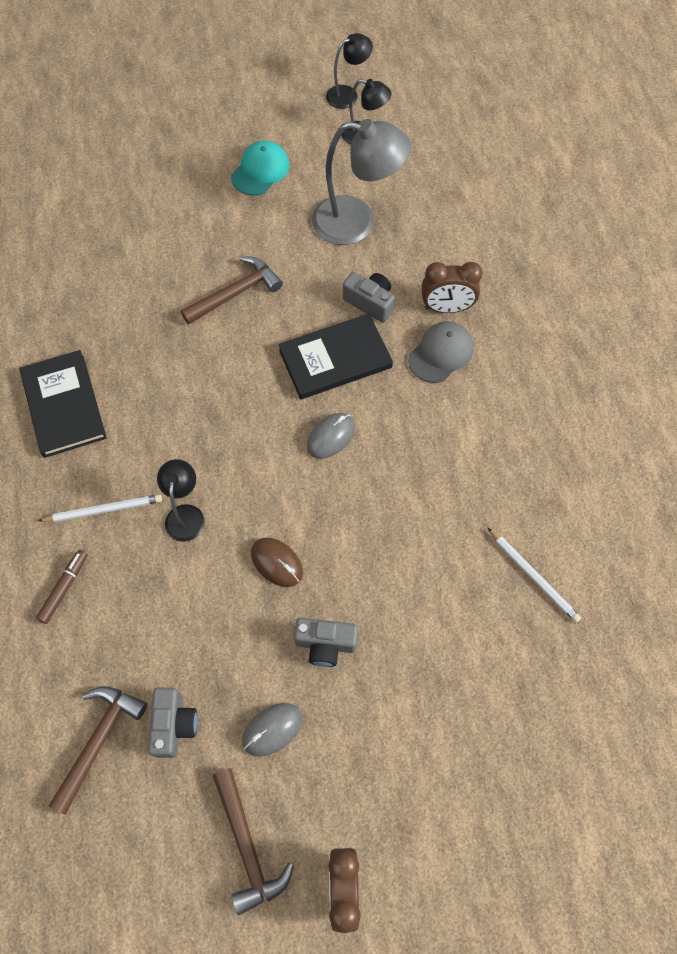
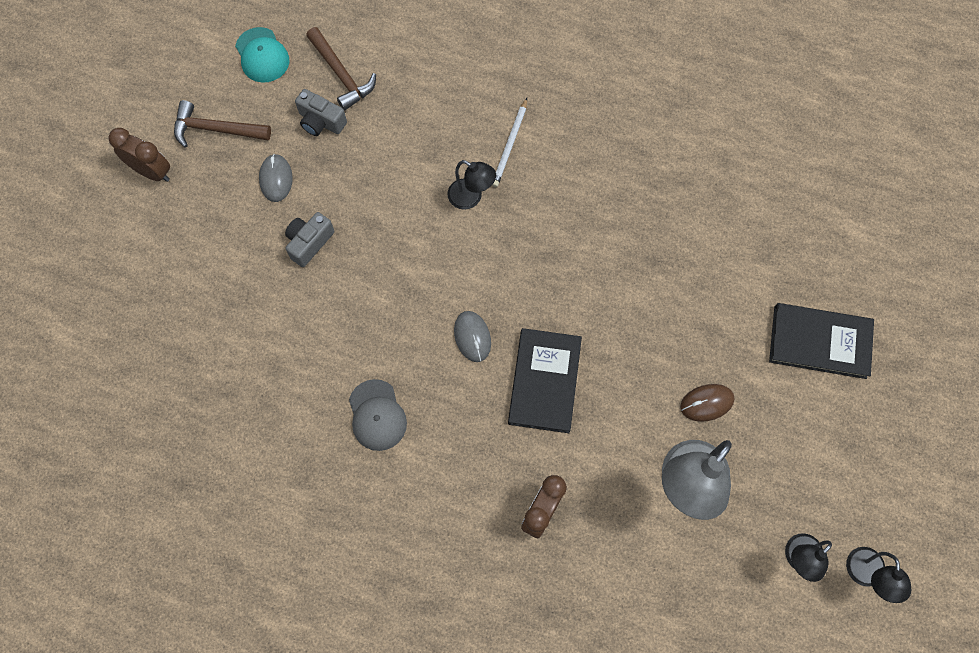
camera: 120 degrees right, 5 degrees up
black book [20,350,107,458] -> black book moved to [769,303,874,379]
brown marker [36,550,88,624] -> none
brown hammer [181,257,283,324] -> none
turquoise cap [231,140,289,196] -> turquoise cap moved to [235,27,289,83]
brown mouse [251,538,303,587] -> brown mouse moved to [680,384,735,422]
grey camera [343,272,395,323] -> none
grey cap [408,321,474,383] -> grey cap moved to [349,379,407,451]
white pencil [488,528,581,623] -> none

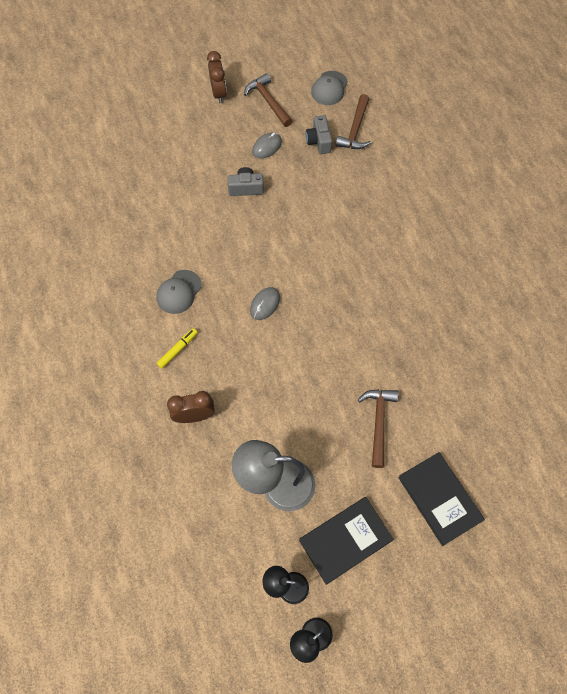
camera: 50 degrees right, 5 degrees down
turquoise cap [235,27,289,83] -> grey cap [311,71,348,105]
black lamp [447,160,496,210] -> none
white pencil [492,98,527,187] -> none
black book [508,328,582,433] -> black book moved to [299,497,394,585]
brown mouse [680,384,735,422] -> none
none -> yellow marker [157,328,198,368]
none -> brown hammer [358,389,398,468]

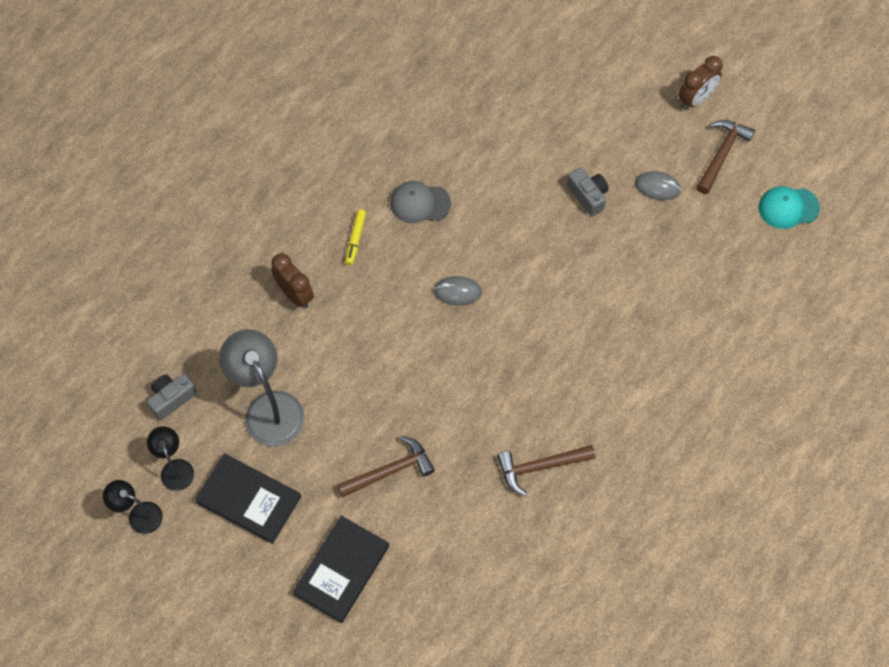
camera: 60 degrees right, 0 degrees up
yellow marker [157,328,198,368] -> yellow marker turned 90 degrees clockwise [345,209,366,265]
grey camera [306,115,332,154] -> grey camera moved to [147,374,197,420]
grey cap [311,71,348,105] -> turquoise cap [759,186,820,229]
brown hammer [336,94,371,149] -> brown hammer moved to [497,445,595,496]

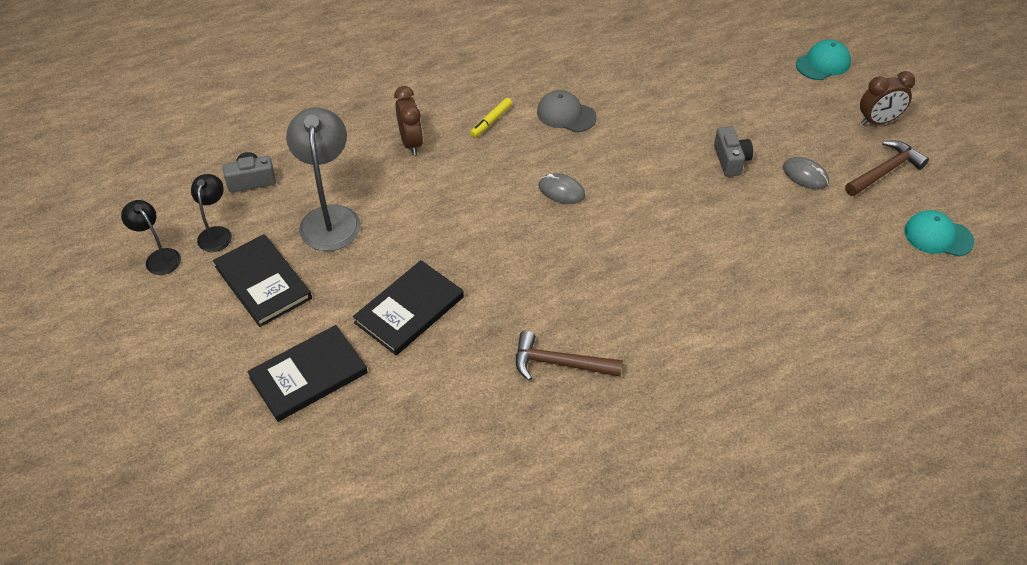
camera: 25 degrees right, 15 degrees down
brown hammer [337,436,435,498] -> black book [353,260,464,355]
none -> turquoise cap [796,40,851,80]

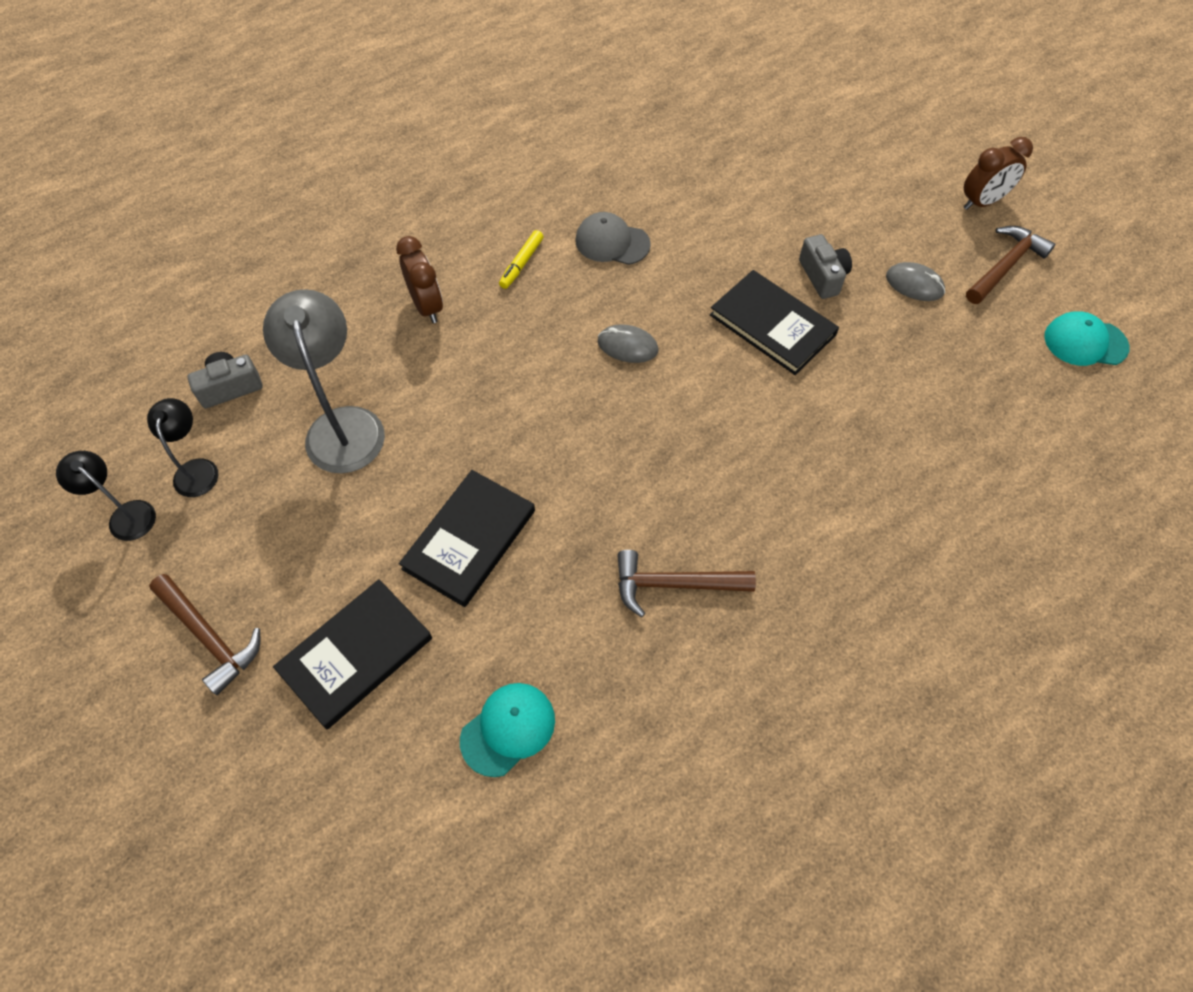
camera: 10 degrees left, 10 degrees up
black book [213,234,312,327] -> black book moved to [710,270,839,375]
turquoise cap [796,40,851,80] -> turquoise cap moved to [460,683,555,777]
none -> brown hammer [149,574,260,695]

